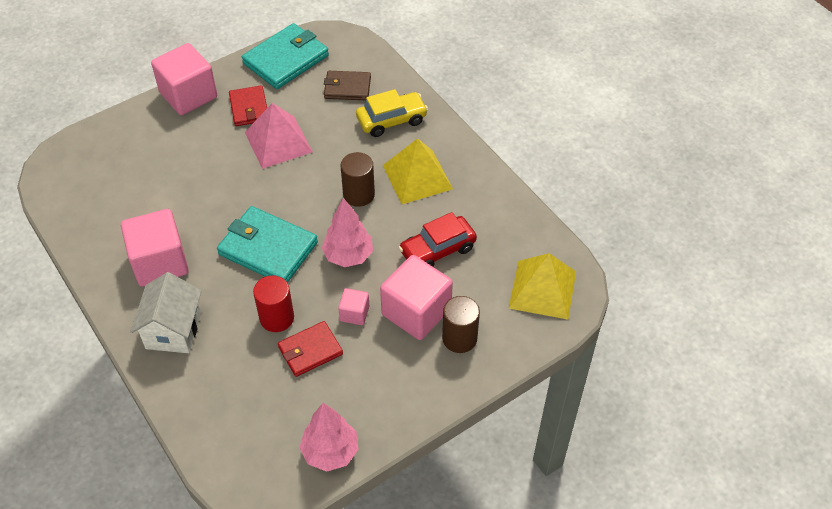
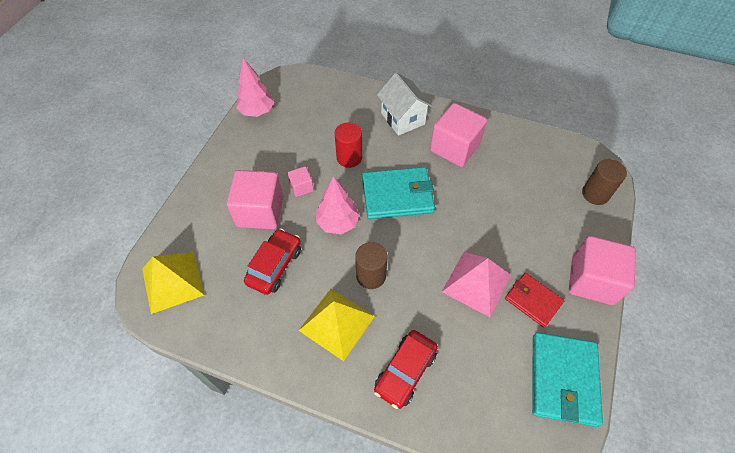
camera: 145 degrees right, 5 degrees up
red wallet [278,321,343,377] -> none
brown wallet [324,71,371,100] -> none
yellow car [356,89,428,137] -> red car [374,330,438,409]
brown cylinder [442,296,480,353] -> brown cylinder moved to [582,159,627,205]

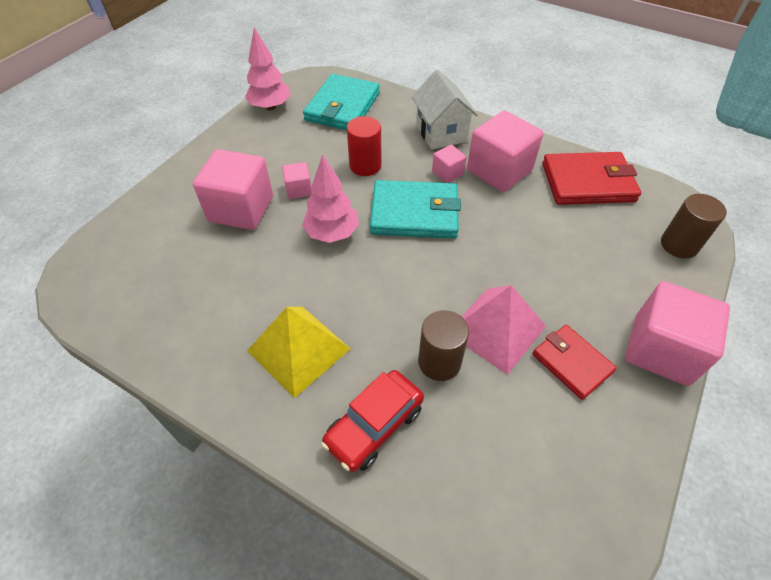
camera: 10 degrees right, 5 degrees down
yellow pyramid [142,252,205,314] -> none
red car [244,228,301,295] -> none
brown cylinder [355,242,387,289] -> brown cylinder moved to [418,310,469,381]
turquoise wallet [532,332,603,427] -> turquoise wallet moved to [303,74,380,130]
none -> pink cube [432,145,467,183]
none -> red wallet [542,152,641,205]

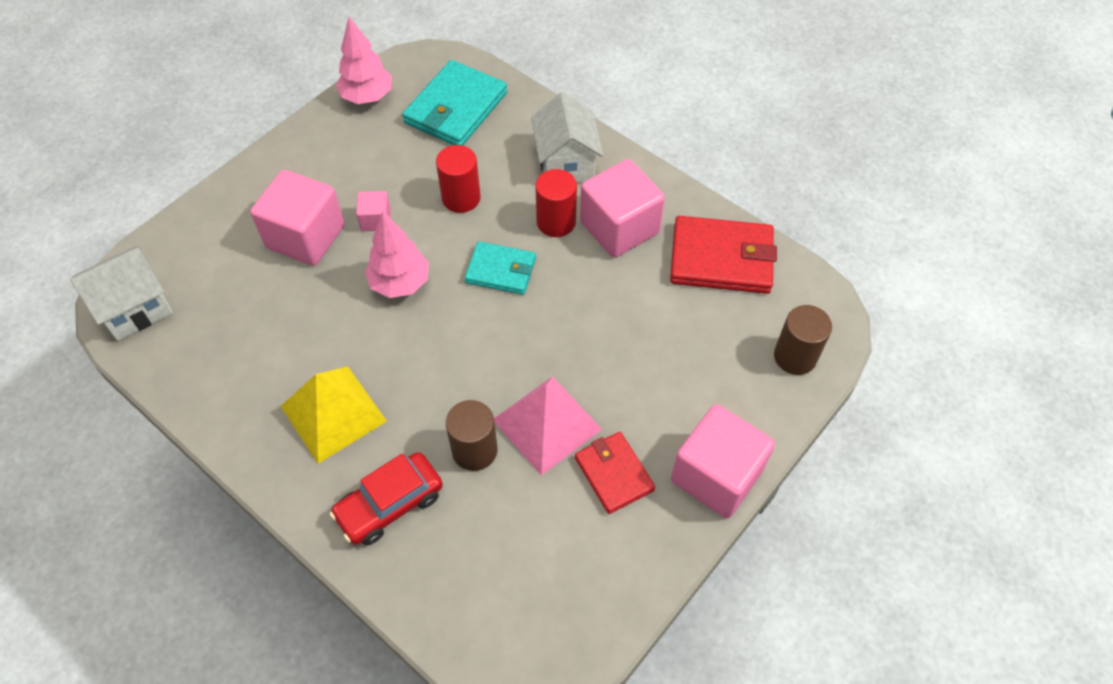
camera: 10 degrees right, 5 degrees up
turquoise wallet [370,180,461,238] -> turquoise wallet [465,241,536,295], size x0.62
pink cube [432,145,467,183] -> red cylinder [535,169,577,237]
none -> white house [70,245,173,341]

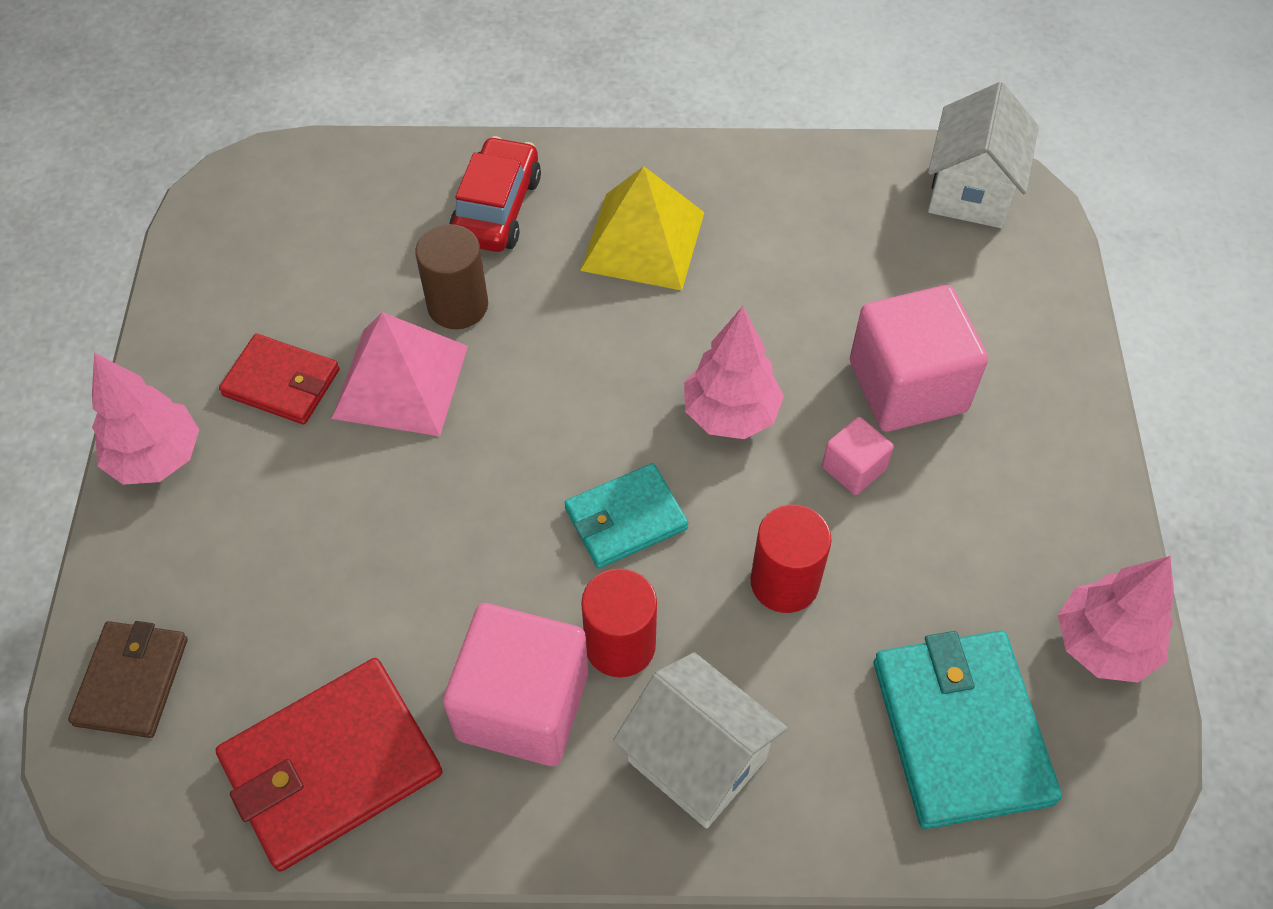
camera: 140 degrees right, 0 degrees up
pink cube [671,404,775,518] -> pink tree [92,353,199,485]
brown cylinder [774,305,832,375] -> brown wallet [68,621,188,738]

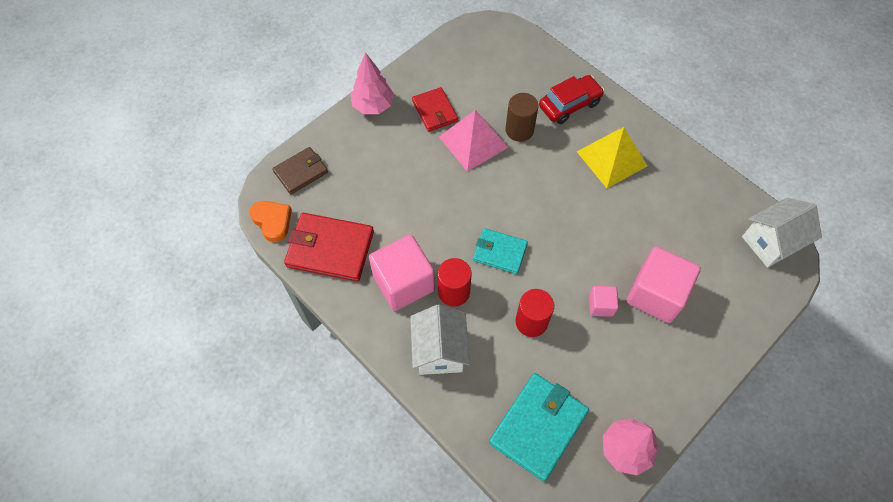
camera: 45 degrees right, 5 degrees up
pink tree [684,306,784,439] -> none
none -> orange heart [250,201,292,242]

